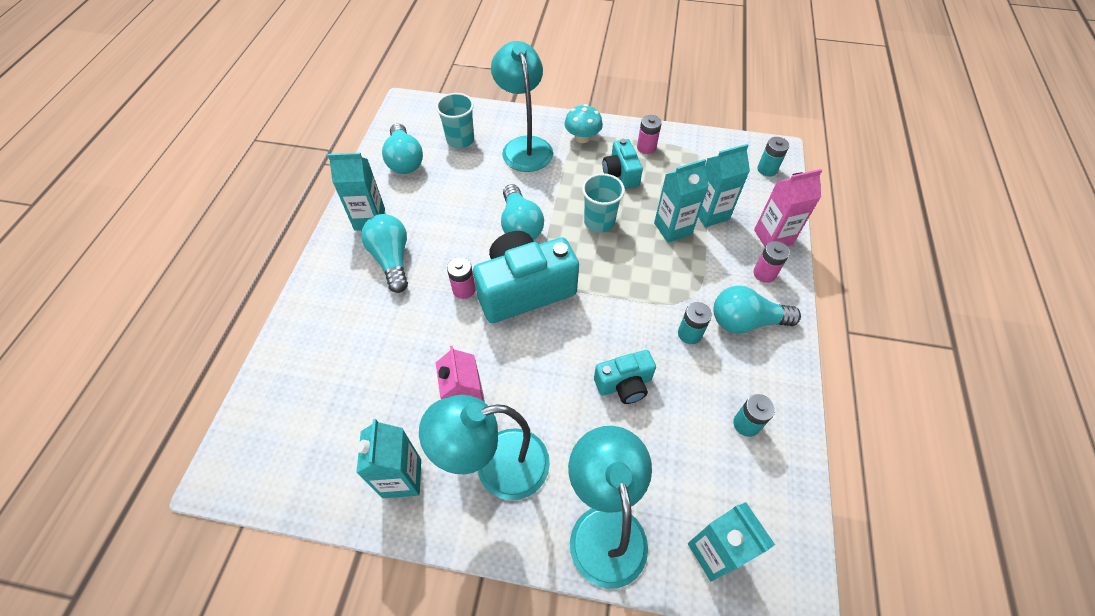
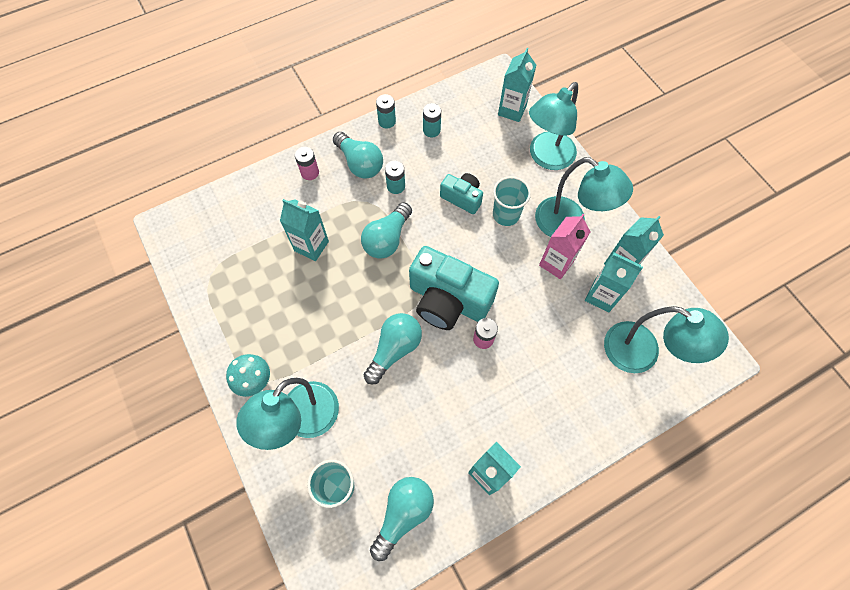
camera: 130 degrees left, 10 degrees up
turquoise light bulb [361,214,408,293] -> turquoise light bulb moved to [361,202,412,259]
turquoise cup [582,173,625,233] -> turquoise cup moved to [493,176,531,226]
turquoise camera [602,139,643,189] -> none
pink battery [637,115,662,154] -> none
turquoise carton [698,144,750,227] -> turquoise carton moved to [585,252,643,313]
pink carton [754,169,822,247] -> none
turquoise battery [757,137,789,176] -> turquoise battery moved to [376,94,396,129]
none -> turquoise lamp [604,306,729,373]

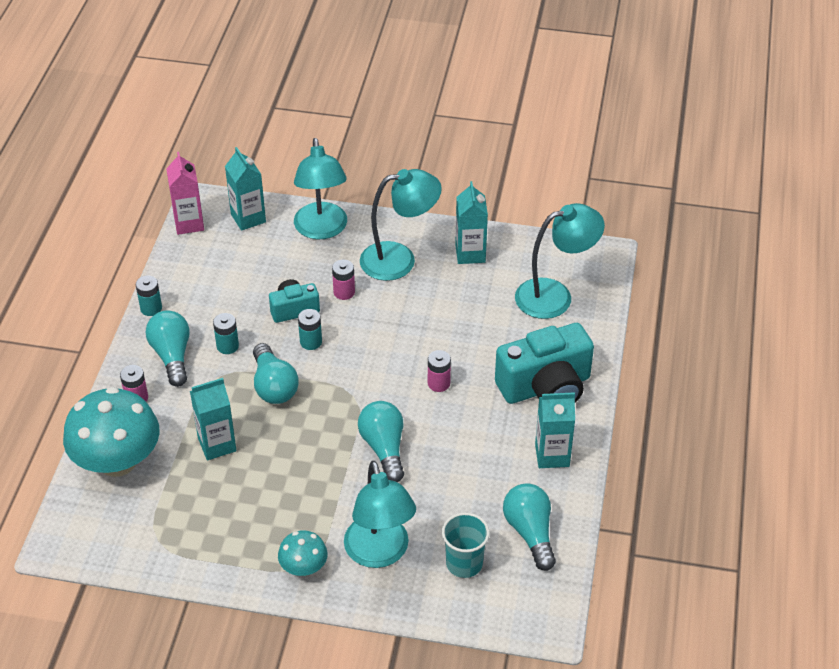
camera: 50 degrees left, 20 degrees down
turquoise light bulb [333,132,383,179] -> turquoise light bulb turned 105 degrees counterclockwise [146,310,190,387]
turquoise camera [409,246,499,330] -> turquoise camera moved to [495,323,594,404]
turquoise battery [423,103,441,137] -> turquoise battery moved to [298,309,322,350]
turquoise cup [493,176,531,226] -> pink battery [332,260,355,300]
pink carton [539,214,591,279] -> pink carton moved to [166,152,204,235]
turquoise carton [585,252,643,313] -> none
none -> turquoise mushroom [63,387,160,477]

